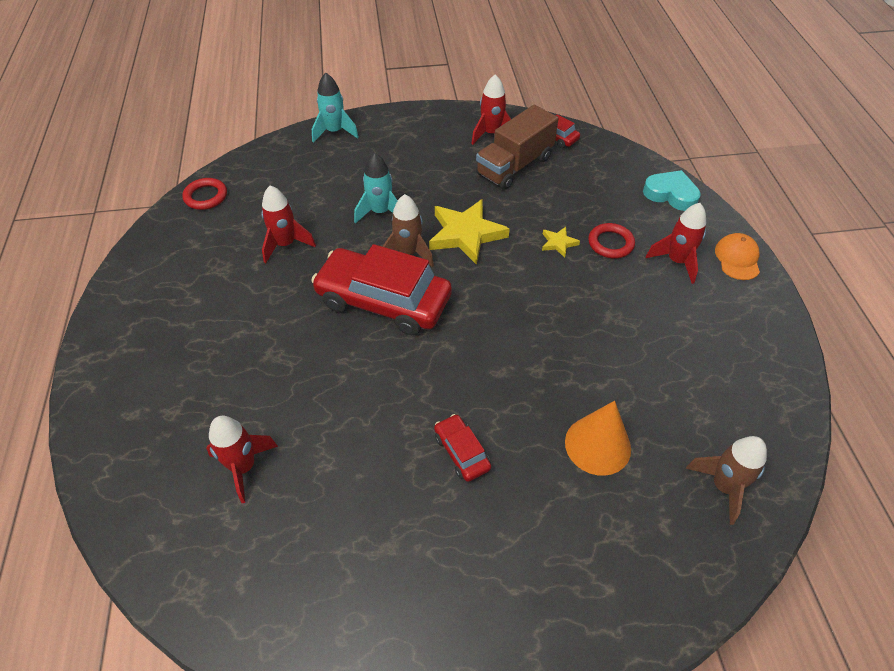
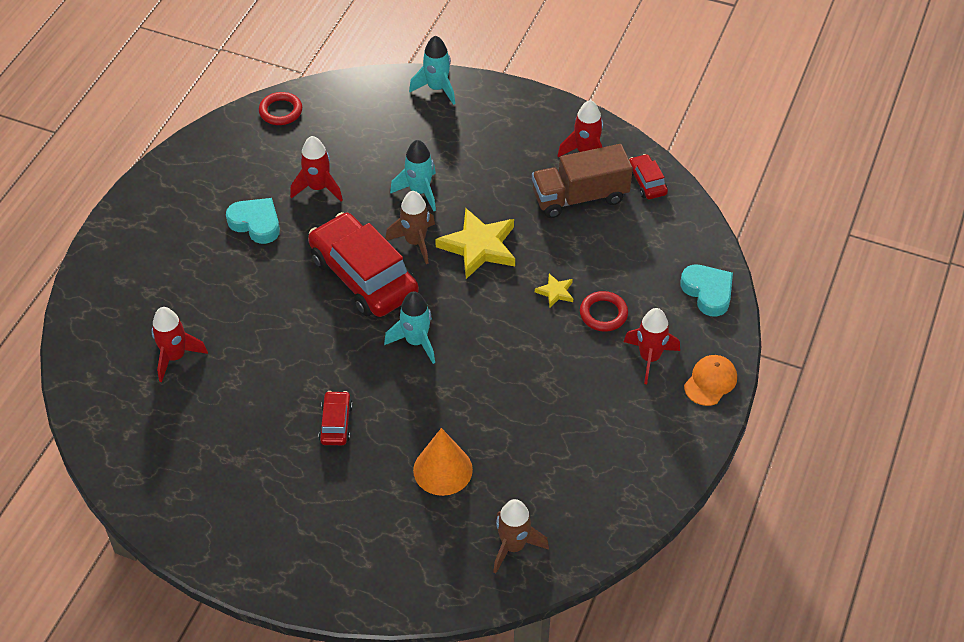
camera: 30 degrees right, 0 degrees up
none -> turquoise heart [226,198,280,244]
none -> turquoise rocket [384,291,435,364]

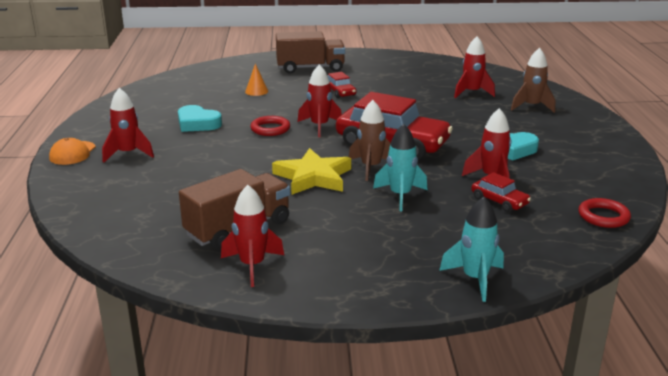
camera: 155 degrees right, 25 degrees down
turquoise rocket [384,291,435,364] -> red rocket [298,65,342,137]
orange cone [413,428,473,496] -> orange cone [245,63,268,96], size x0.57
brown rocket [493,499,549,574] -> brown rocket moved to [511,48,555,113]
yellow star [535,273,573,308] -> none
red ring [580,291,628,332] -> red ring moved to [251,116,290,136]
red car [629,154,668,199] -> red car moved to [471,172,531,212]
turquoise heart [680,265,733,316] -> turquoise heart moved to [178,105,222,132]
none -> brown truck [276,31,345,74]

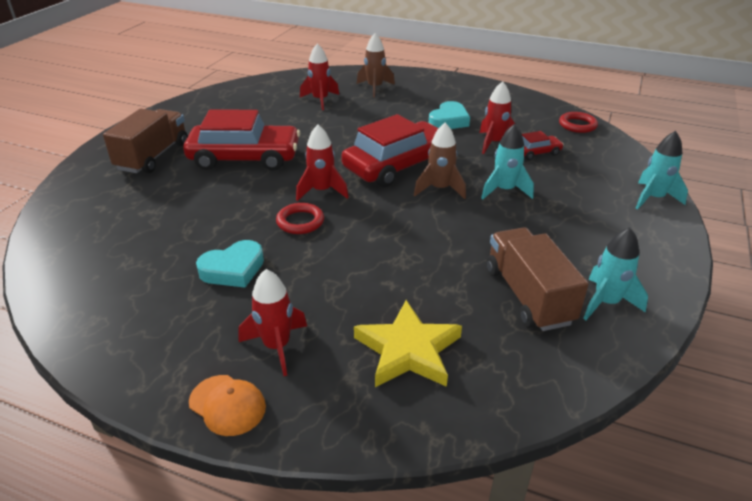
camera: 65 degrees left, 10 degrees up
red rocket [221,185,284,287] -> turquoise rocket [583,227,648,320]
orange cone [245,63,268,96] -> none
yellow star [272,148,351,195] -> yellow star moved to [354,300,462,387]
red car [328,72,356,98] -> red car [183,109,300,171], size x2.22

